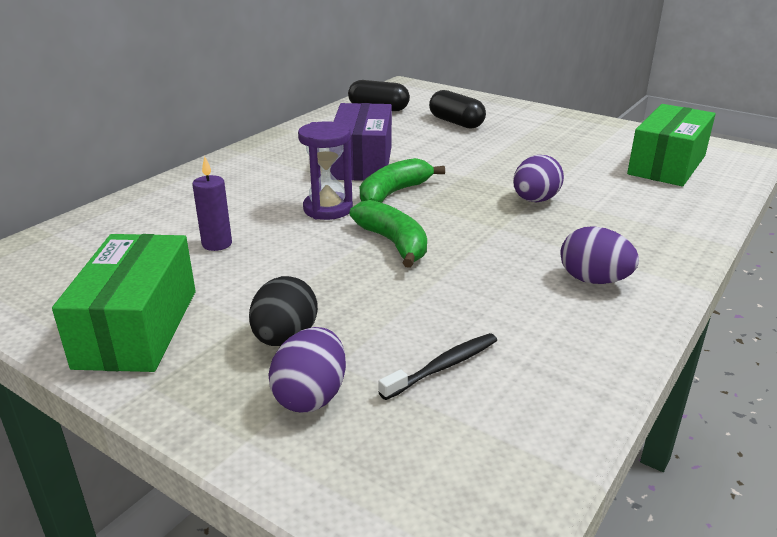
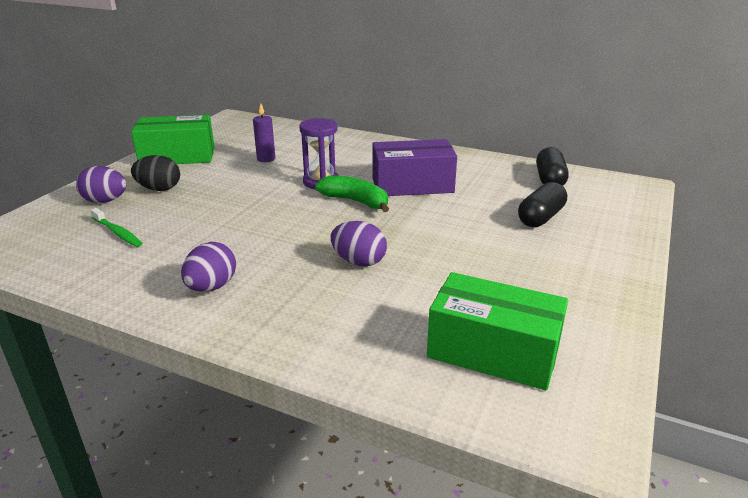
camera: 80 degrees right, 0 degrees up
green banana [350,200,427,268] -> none
black toothbrush [379,333,497,400] -> green toothbrush [90,208,142,247]

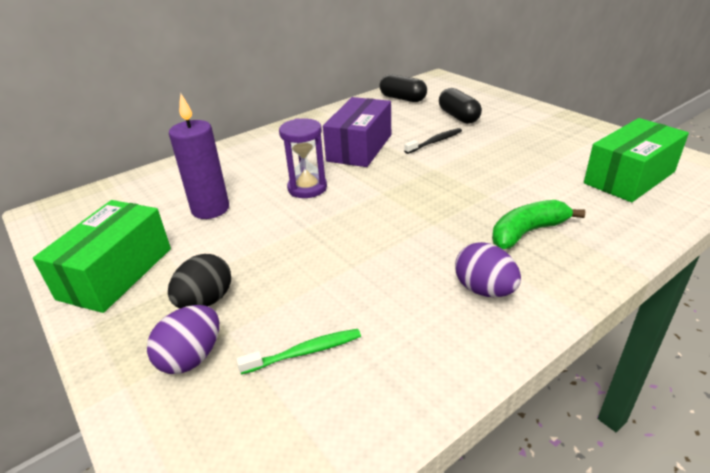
camera: 60 degrees left, 5 degrees up
purple candle [253,103,275,162] -> purple candle [169,93,229,219], size x1.67
green banana [315,175,389,212] -> green banana moved to [492,200,585,249]
purple egg [331,221,387,267] -> none
none -> black toothbrush [404,128,462,154]

